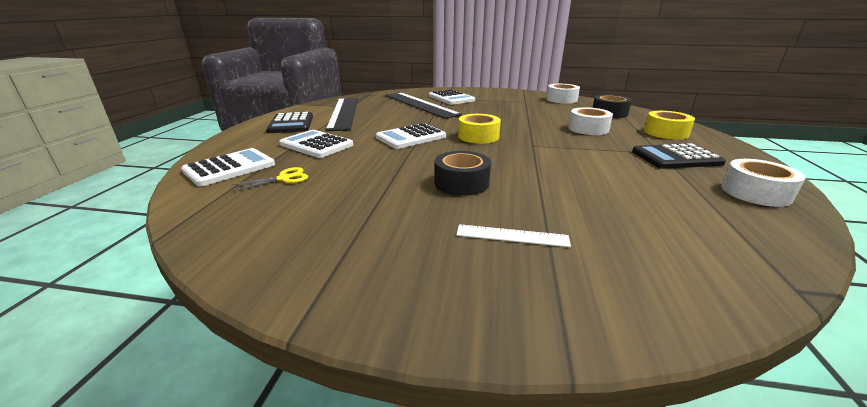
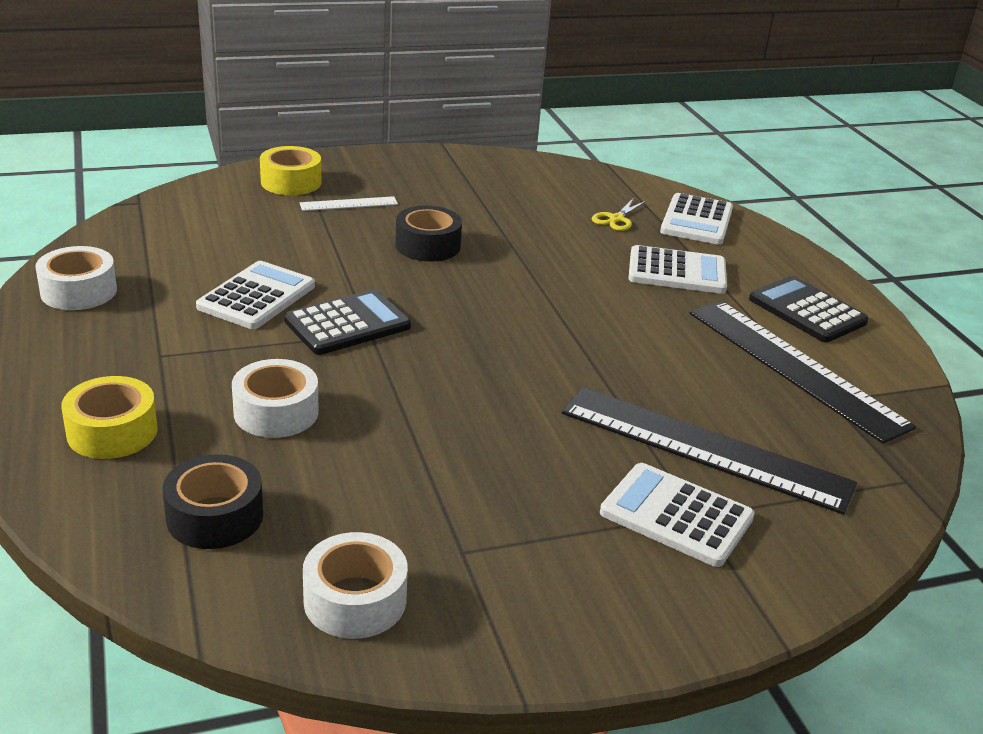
camera: 150 degrees right, 5 degrees up
white calculator [376,123,446,149] -> white calculator moved to [196,261,315,329]
yellow tape [458,114,501,144] -> yellow tape moved to [260,146,321,195]
black calculator [632,143,726,169] -> black calculator moved to [284,289,411,355]

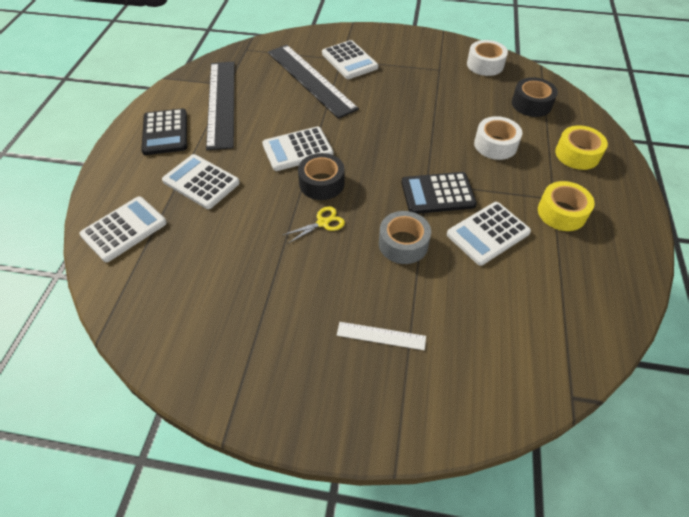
camera: 150 degrees left, 20 degrees up
white tape [35,246,117,310] -> none
yellow tape [260,146,321,195] -> yellow tape moved to [538,181,595,231]
black tape [395,206,462,261] -> black tape moved to [298,153,345,200]
yellow scissors [592,198,646,231] -> yellow scissors moved to [283,206,345,244]
none -> white calculator [262,127,334,171]
none -> grey tape [379,211,431,264]

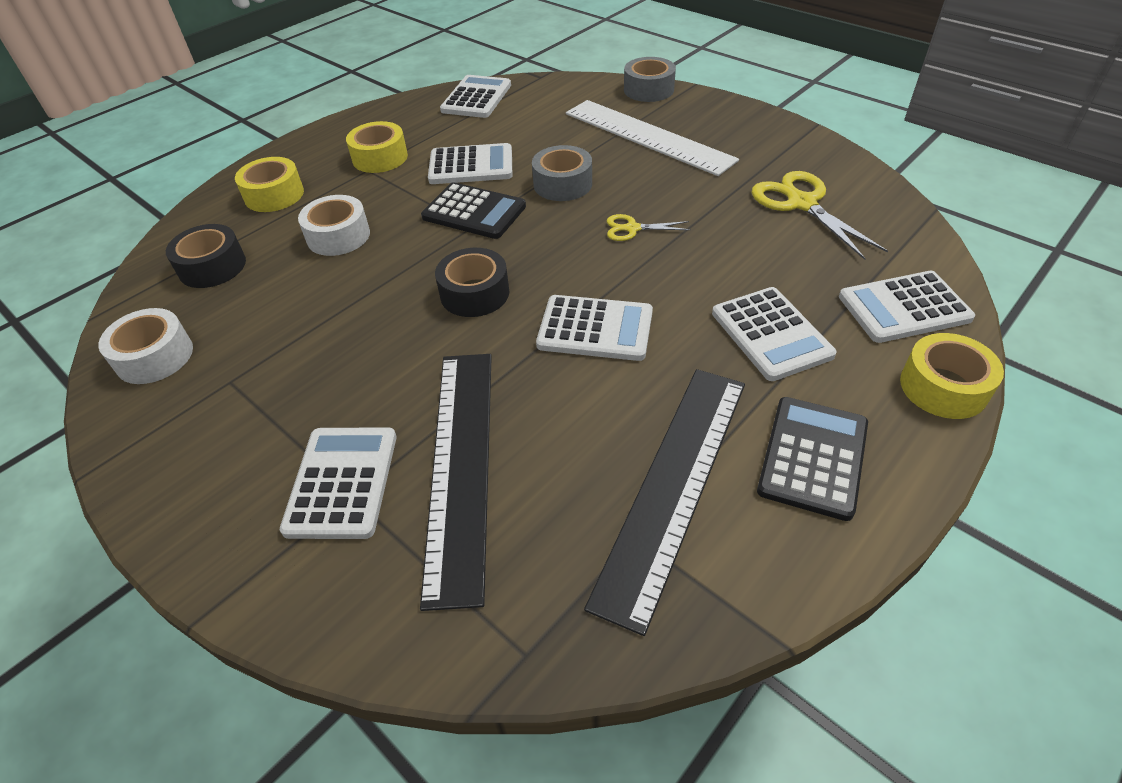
camera: 145 degrees left, 5 degrees down
black tape [298,153,345,200] -> black tape moved to [435,248,509,317]
white ruler [337,322,426,350] -> white ruler [566,100,739,176], size x2.24
none -> white calculator [440,75,511,118]
none -> grey tape [624,57,676,102]
none -> yellow scissors [752,171,888,260]
none -> yellow tape [900,333,1004,419]

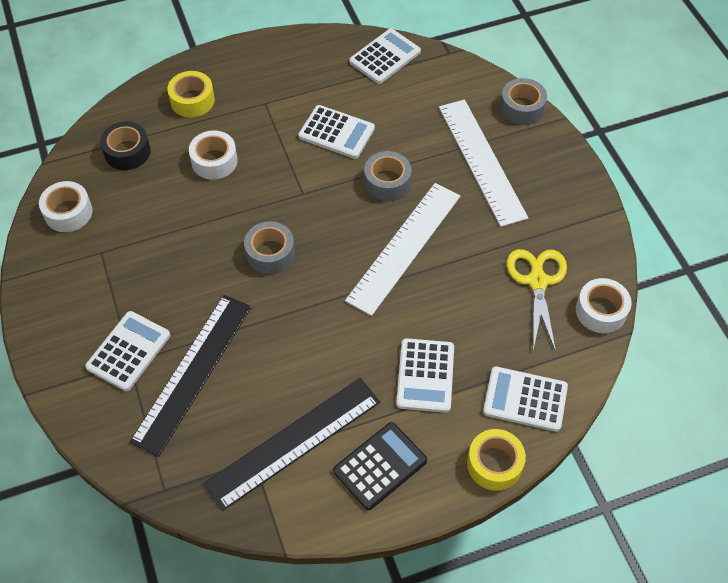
camera: 25 degrees right, 10 degrees up
yellow tape [346,121,408,173] -> none
black calculator [421,182,526,239] -> none
black tape [435,248,509,317] -> grey tape [244,221,295,274]
white calculator [536,295,653,361] -> none
yellow scissors [607,214,691,241] -> white ruler [345,183,460,316]
none -> white tape [576,278,631,333]

